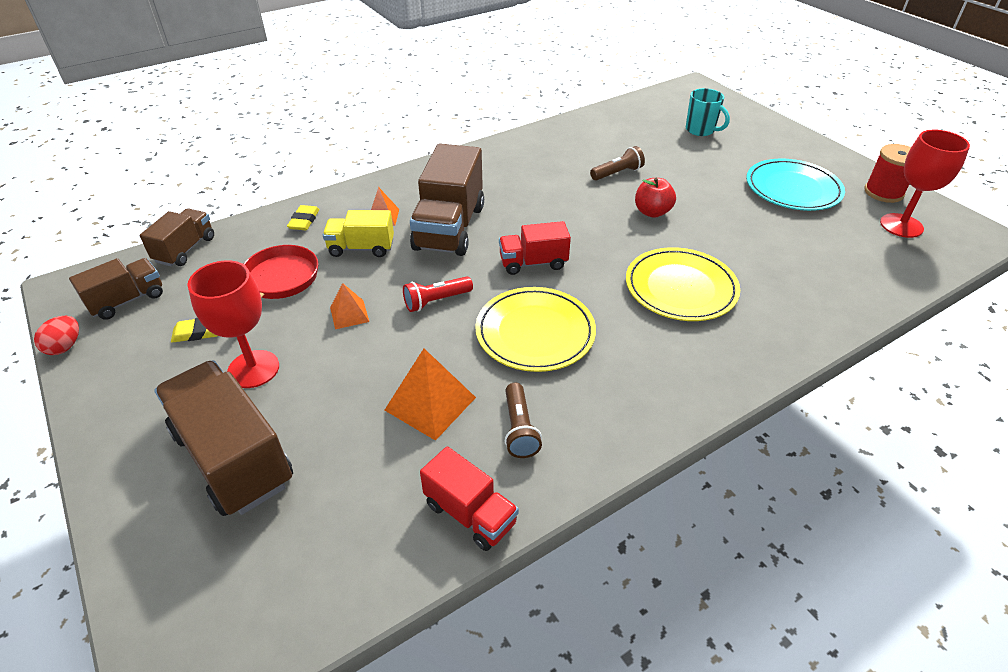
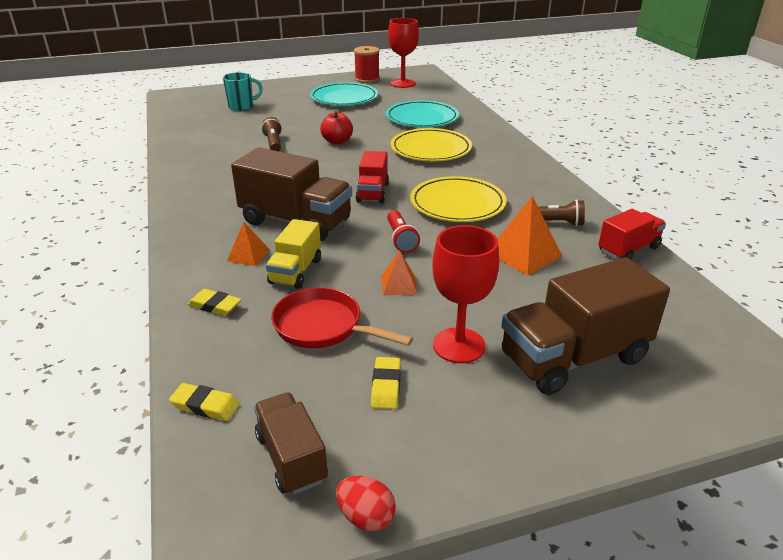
camera: 75 degrees left, 10 degrees down
brown truck [139,208,214,266] -> yellow eraser [169,383,240,421]
none -> turquoise plate [386,100,459,127]

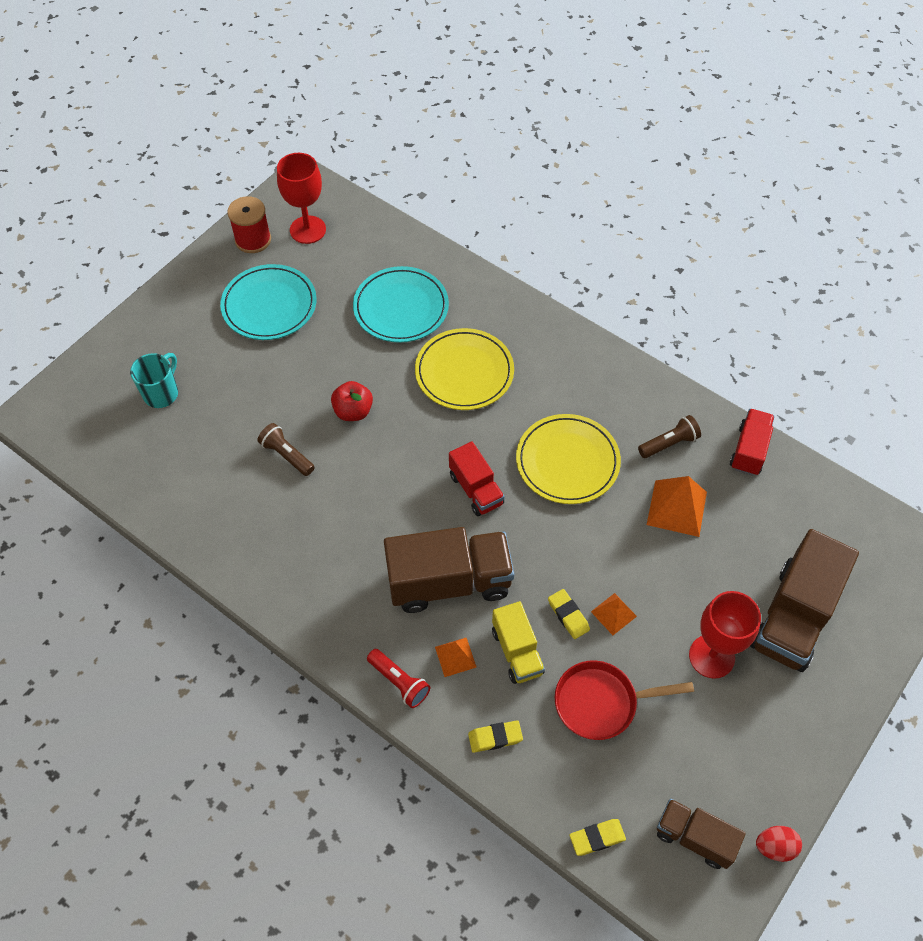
camera: 35 degrees left, 25 degrees up
yellow eraser [371,357,401,409] -> yellow eraser moved to [548,589,590,639]
red flashlight [387,210,420,253] -> red flashlight moved to [367,649,430,708]

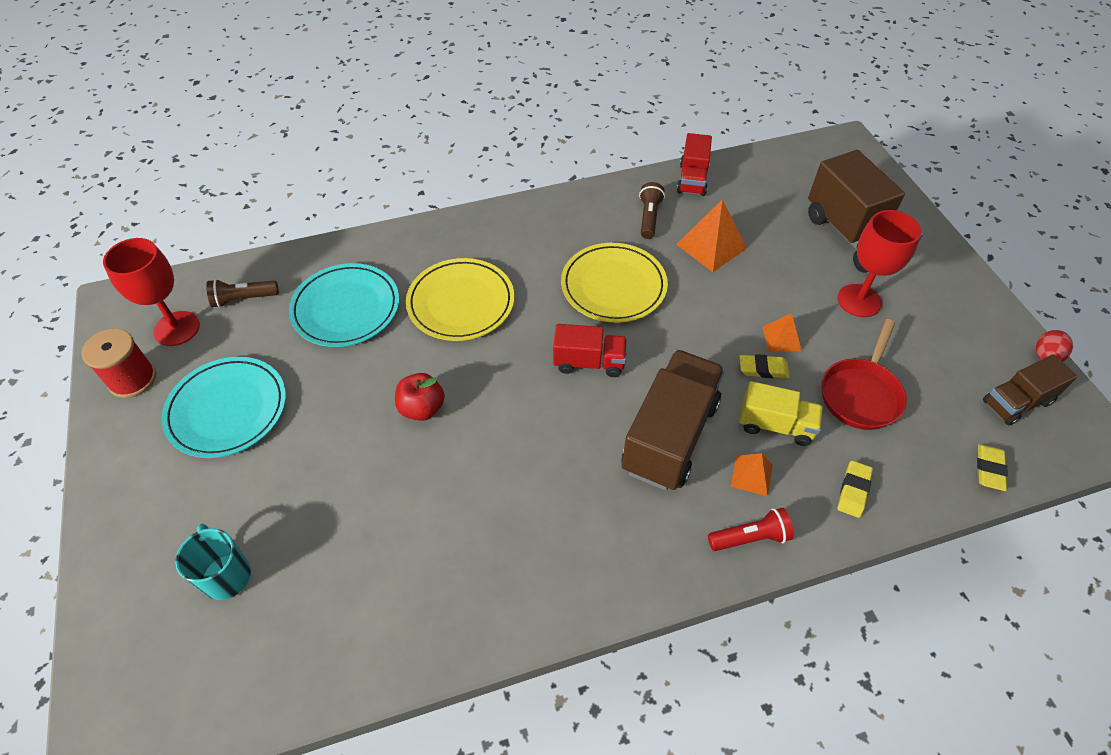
camera: 55 degrees left, 5 degrees down
brown flashlight [257,423,315,476] -> brown flashlight moved to [206,279,279,308]
red truck [730,408,775,476] -> red truck turned 135 degrees counterclockwise [677,133,712,196]

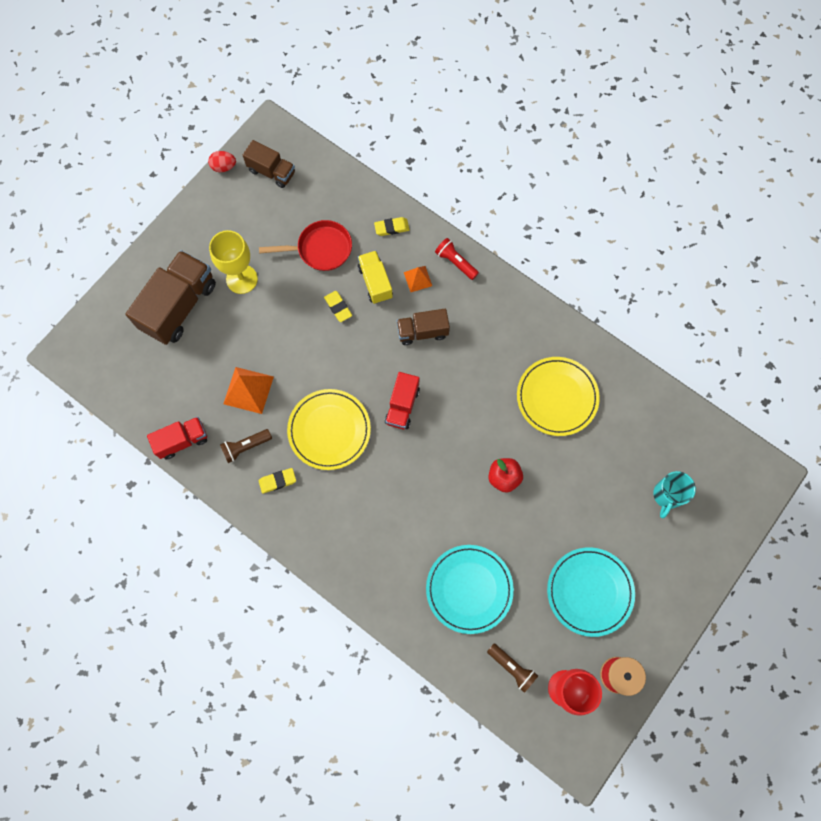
camera: 125 degrees left, 20 degrees up
yellow plate [406,258,514,341] -> yellow plate moved to [517,357,600,436]
red truck [553,324,627,377] -> red truck turned 135 degrees counterclockwise [385,372,420,429]
brown truck [622,350,725,491] -> brown truck [397,309,450,345], size x0.57
orange pyramid [762,313,802,352] -> none
red goblet [837,210,922,317] -> yellow goblet [209,230,258,294]
yellow eraser [977,444,1008,491] -> yellow eraser moved to [259,468,296,493]

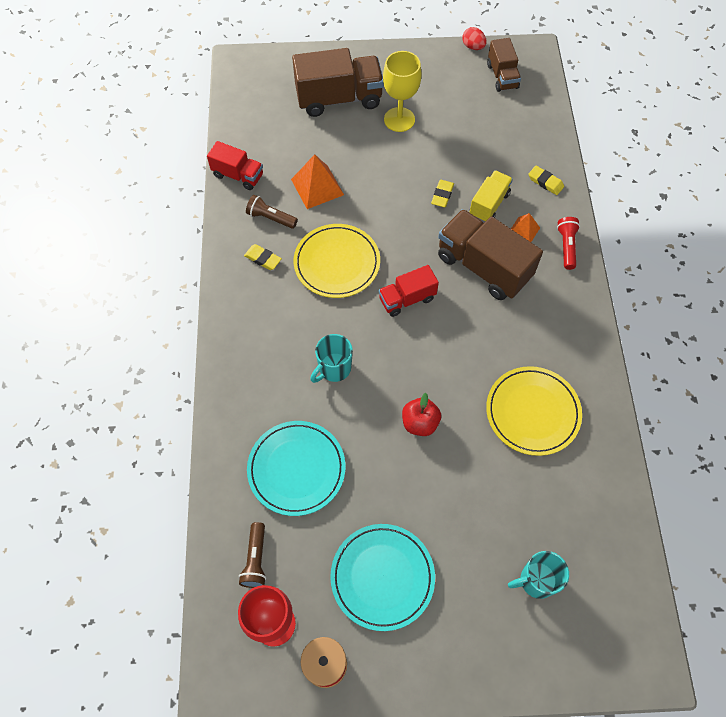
camera: 50 degrees right, 10 degrees down
red pan [259,220,352,271] -> none
brown truck [397,309,450,345] -> brown truck [438,209,543,300], size x1.75
none -> turquoise mug [310,334,353,383]

